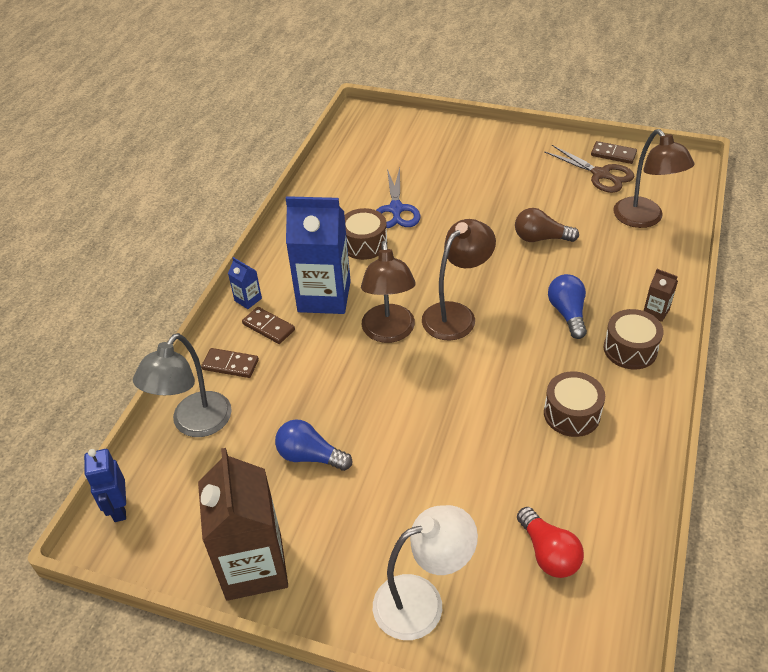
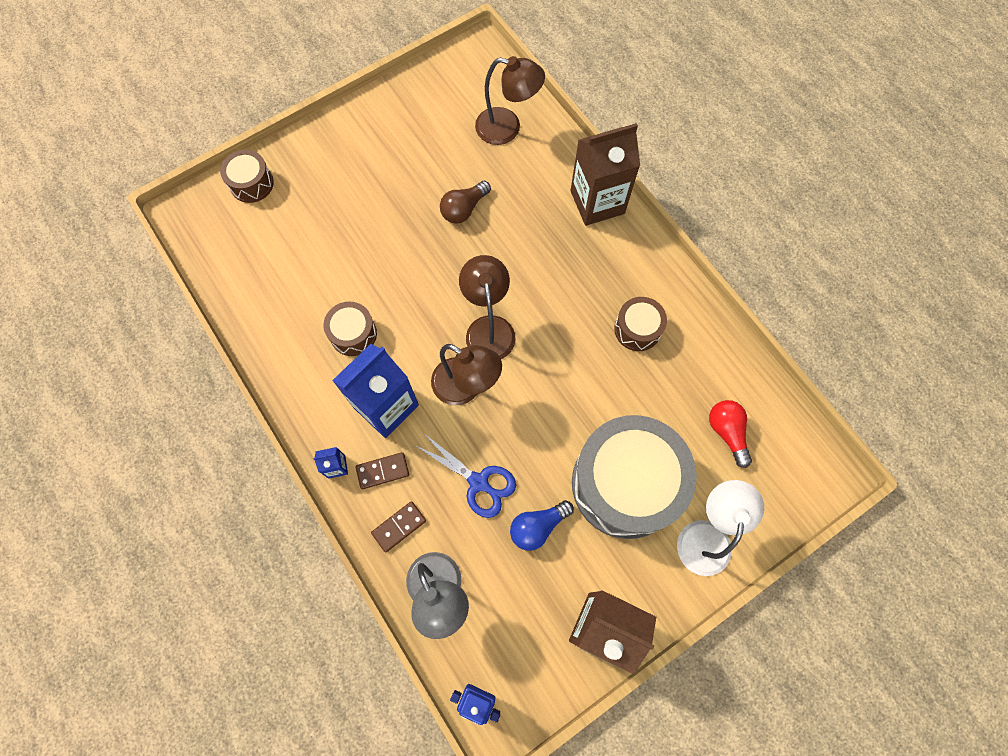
camera: 55 degrees left, 25 degrees up
blue scissors [376,168,421,228] -> blue scissors moved to [416,435,516,518]
red light bulb [517,507,584,578] -> red light bulb turned 120 degrees counterclockwise [709,400,752,468]
brown scissors [544,145,634,193] -> none
blue light bulb [548,274,587,339] -> none
brown domino [591,141,637,164] -> none
brown drum [603,309,664,369] -> brown drum moved to [220,150,274,203]
brown carton [644,269,678,322] -> brown carton [570,123,640,226], size x2.40
none -> grey drum [572,415,697,539]

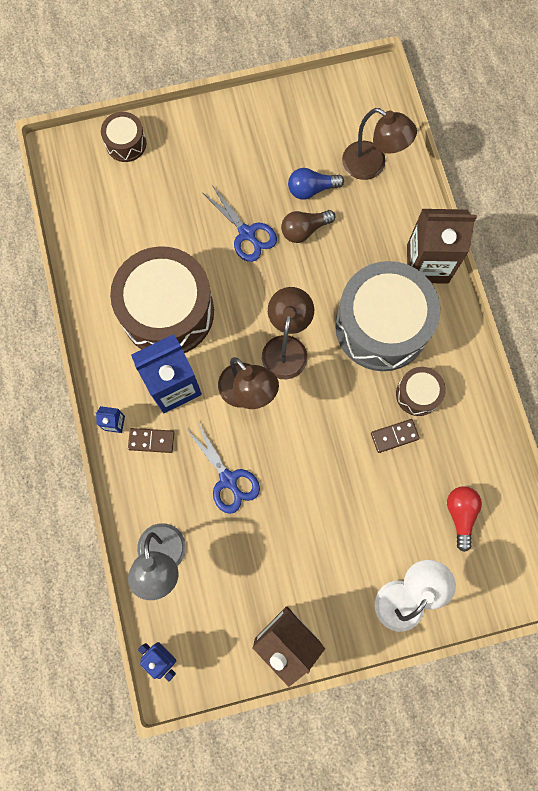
camera: 20 degrees right, 5 degrees up
brown drum [323,302,377,356] -> brown drum [110,246,214,353], size x2.17
brown domino [371,501,426,553] -> brown domino moved to [371,419,420,453]
blue light bulb [510,500,574,551] -> blue light bulb moved to [288,168,344,200]
grey drum [572,415,697,539] -> grey drum moved to [335,261,440,371]
none -> blue scissors [202,185,277,262]

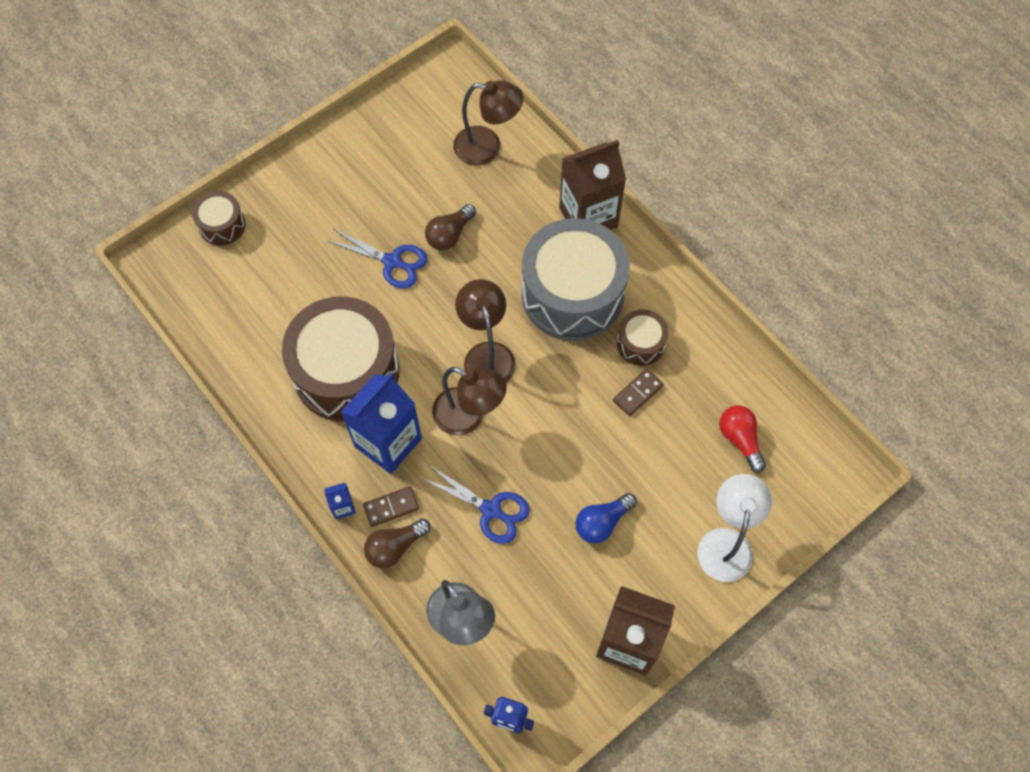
camera: 25 degrees left, 10 degrees down
blue light bulb [288,168,344,200] -> blue light bulb moved to [576,493,637,543]
none -> brown light bulb [364,519,431,569]

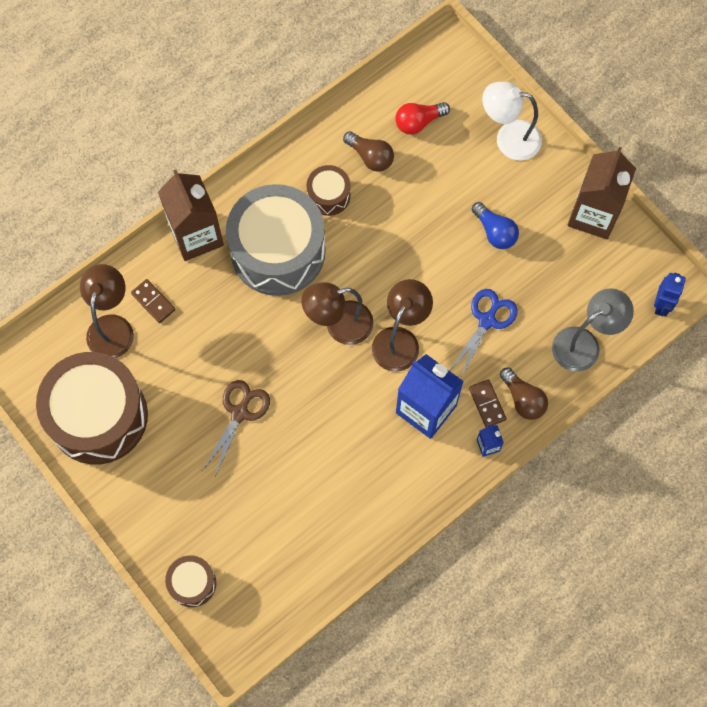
camera: 90 degrees left, 5 degrees up
brown drum [282,297,400,421] -> brown drum moved to [36,352,148,464]
blue scissors [328,229,427,288] -> brown scissors [203,380,270,476]
brown light bulb [425,204,476,250] -> brown light bulb moved to [343,131,394,172]
brown domino [613,369,664,416] -> brown domino moved to [131,279,176,323]

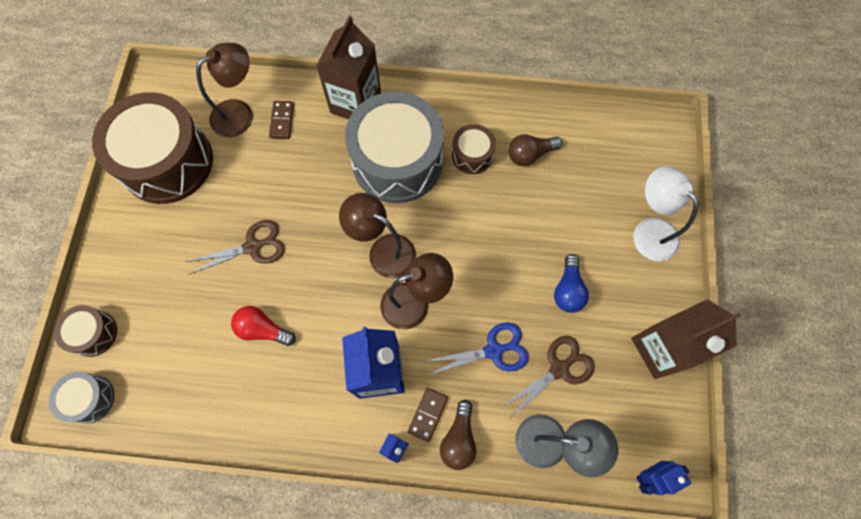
camera: 45 degrees right, 0 degrees up
brown light bulb [343,131,394,172] -> brown light bulb turned 75 degrees clockwise [508,134,562,166]
red light bulb [395,102,450,135] -> red light bulb moved to [231,306,296,346]
none -> grey drum [49,372,115,424]
none -> brown scissors [503,336,595,419]

